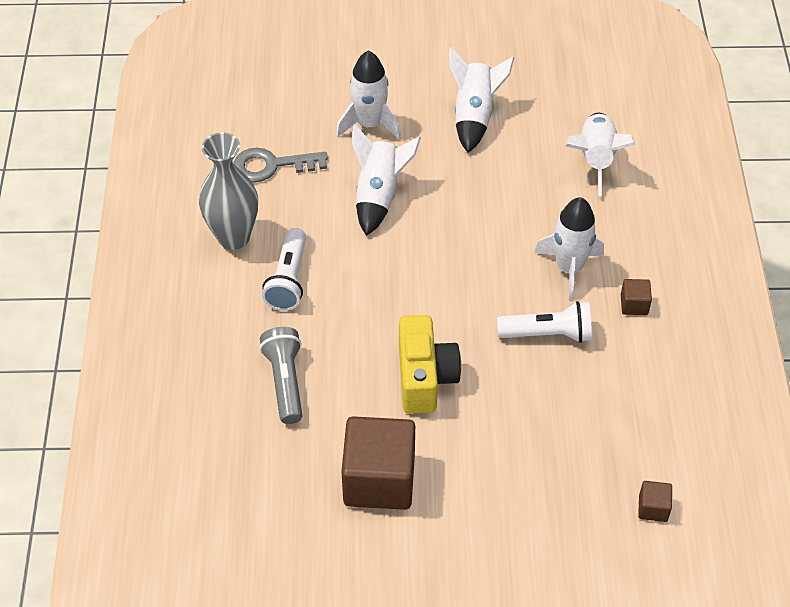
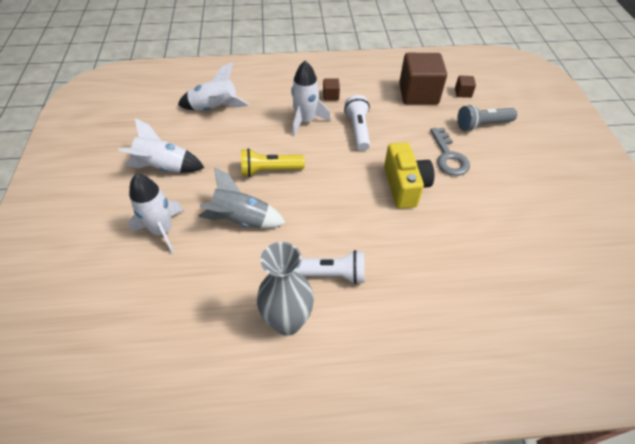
camera: 95 degrees left, 0 degrees up
grey key [233,148,328,182] -> grey key moved to [430,127,470,176]
grey flashlight [259,327,302,424] -> grey flashlight moved to [457,105,517,131]
brown cube [341,416,415,510] -> brown cube moved to [399,53,447,105]
white rocket [352,124,421,236] -> grey rocket [198,167,286,228]
yellow camera [399,315,461,414] -> yellow camera turned 90 degrees clockwise [384,142,434,209]
none -> yellow flashlight [241,148,305,177]

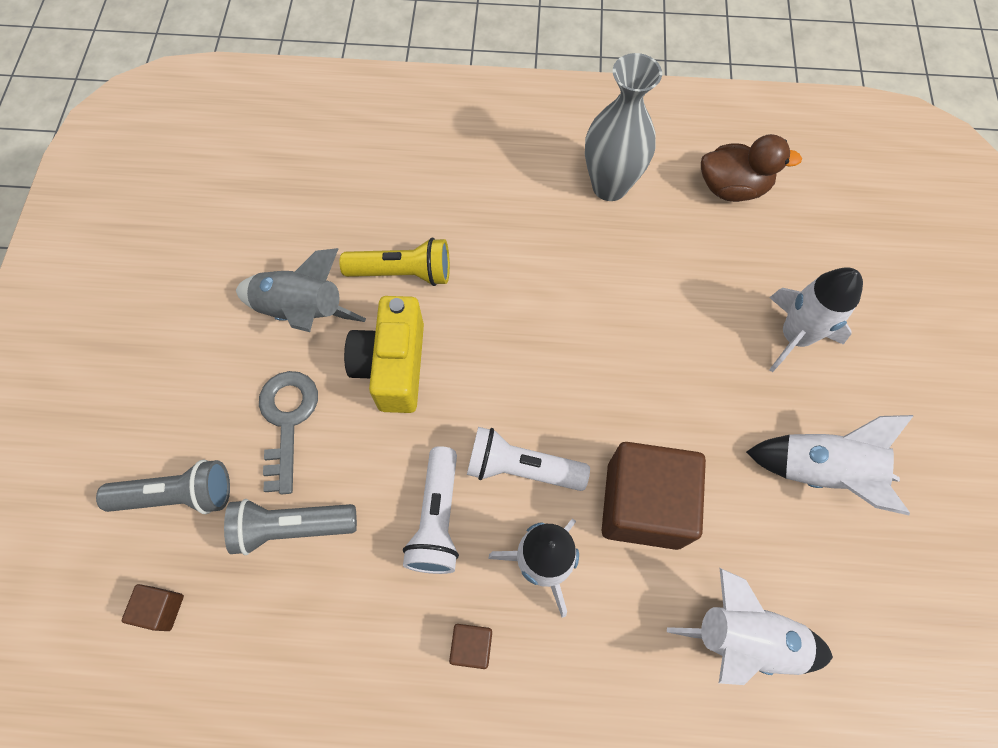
camera: 170 degrees left, 15 degrees up
grey rocket [198,167,286,228] -> grey rocket moved to [236,248,366,332]
yellow flashlight [241,148,305,177] -> yellow flashlight moved to [339,238,450,286]
white flashlight [296,250,364,284] -> white flashlight moved to [467,427,590,491]
brown cube [399,53,447,105] -> brown cube moved to [601,442,706,550]
none -> grey flashlight [224,499,357,555]
none -> brown duck [701,134,802,202]

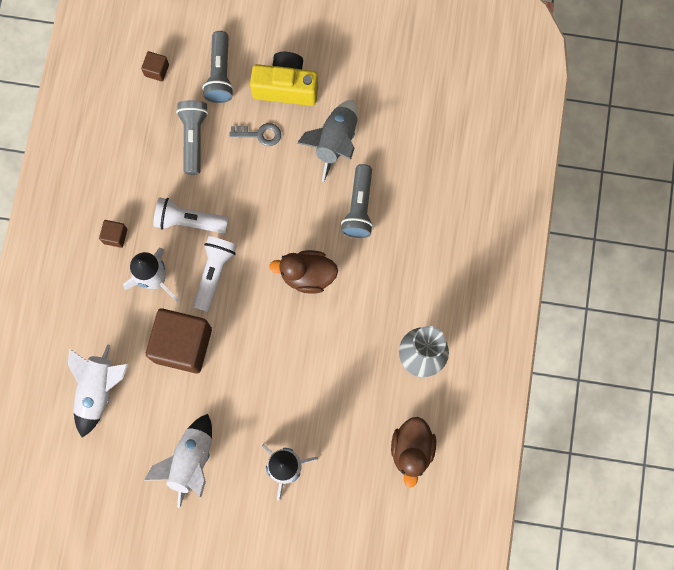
camera: 95 degrees right, 10 degrees up
grey key [259,371,318,494] -> grey key [229,123,281,146], size x0.66
yellow flashlight [339,238,450,286] -> grey flashlight [341,164,373,238]
yellow camera [344,296,424,413] -> yellow camera moved to [250,52,318,106]
none -> brown duck [269,250,338,294]

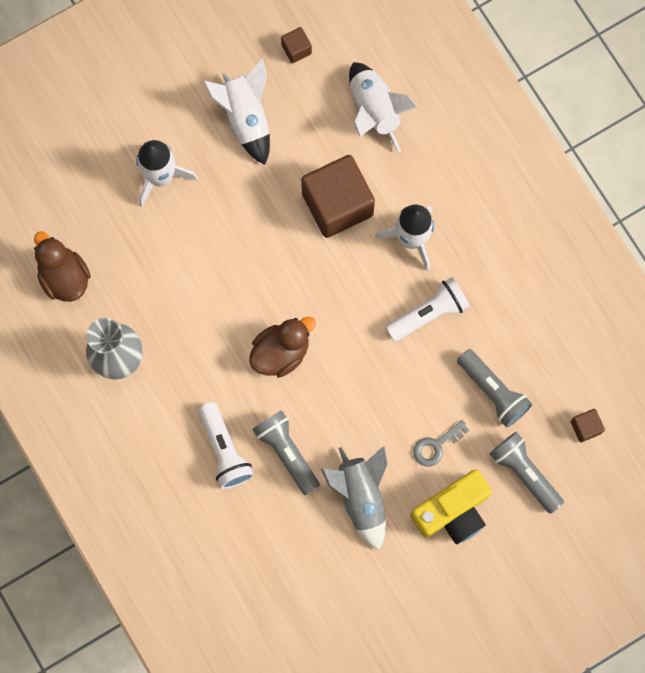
camera: 140 degrees right, 0 degrees up
brown cube [99,220,127,248] -> brown cube moved to [281,27,312,63]
white flashlight [193,236,237,312] -> white flashlight moved to [198,402,254,489]

